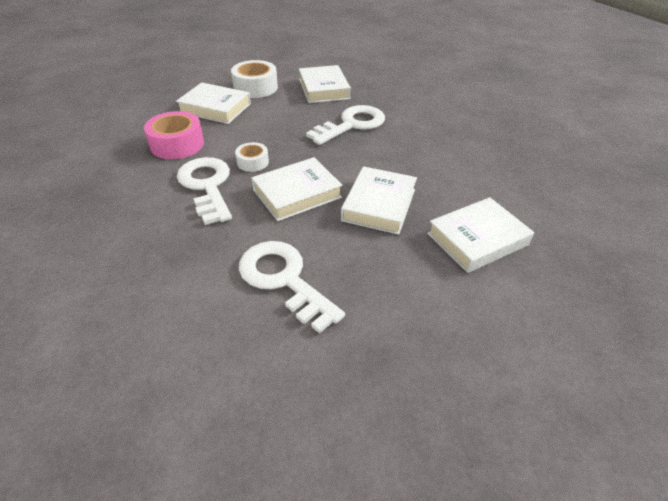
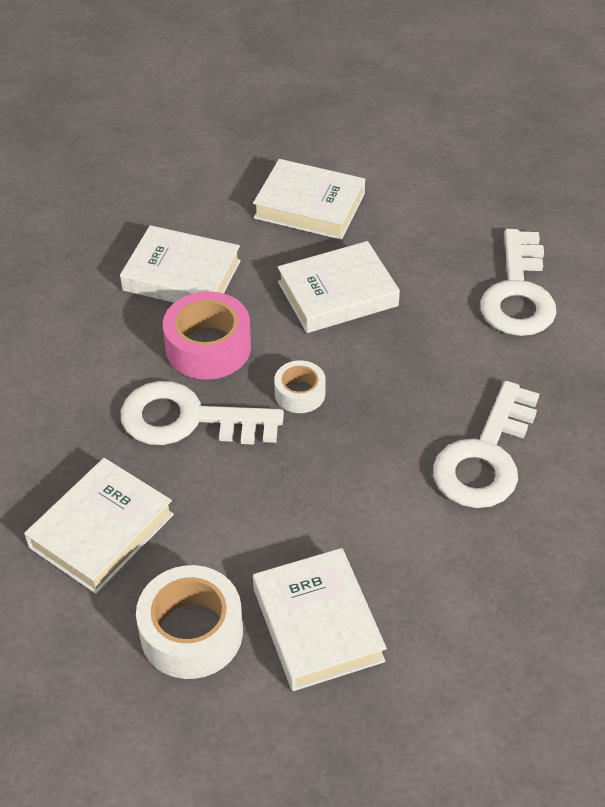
camera: 130 degrees left, 5 degrees up
pink tape [144,111,204,159] -> pink tape moved to [163,291,251,380]
white tape [235,142,269,172] -> white tape moved to [274,360,326,413]
white book [252,157,343,221] -> white book moved to [120,225,241,303]

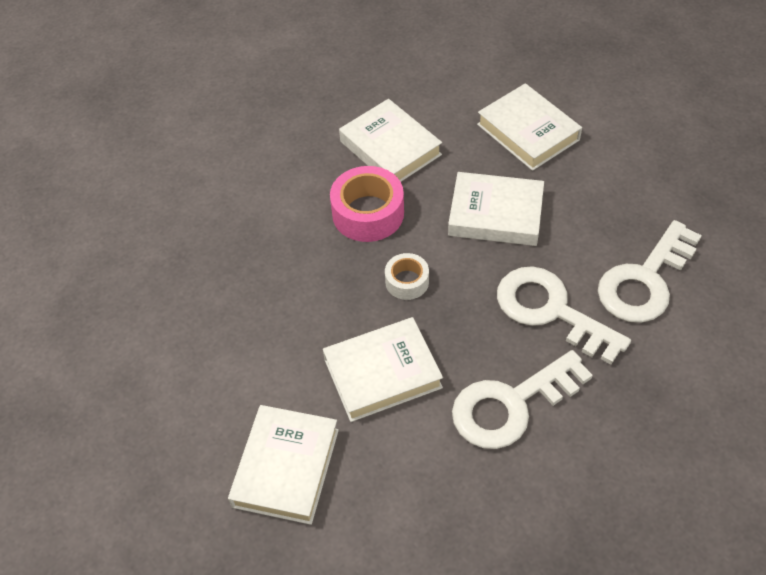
camera: 35 degrees right, 5 degrees up
white book [24,458,174,594] -> white book moved to [323,317,443,422]
white key [121,381,284,445] -> white key moved to [497,266,631,364]
white tape [136,565,243,679] -> none

